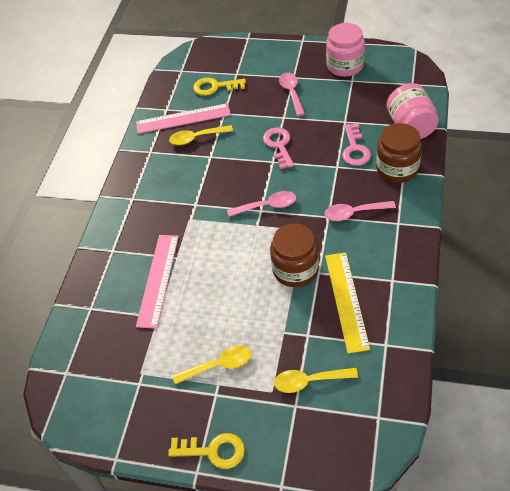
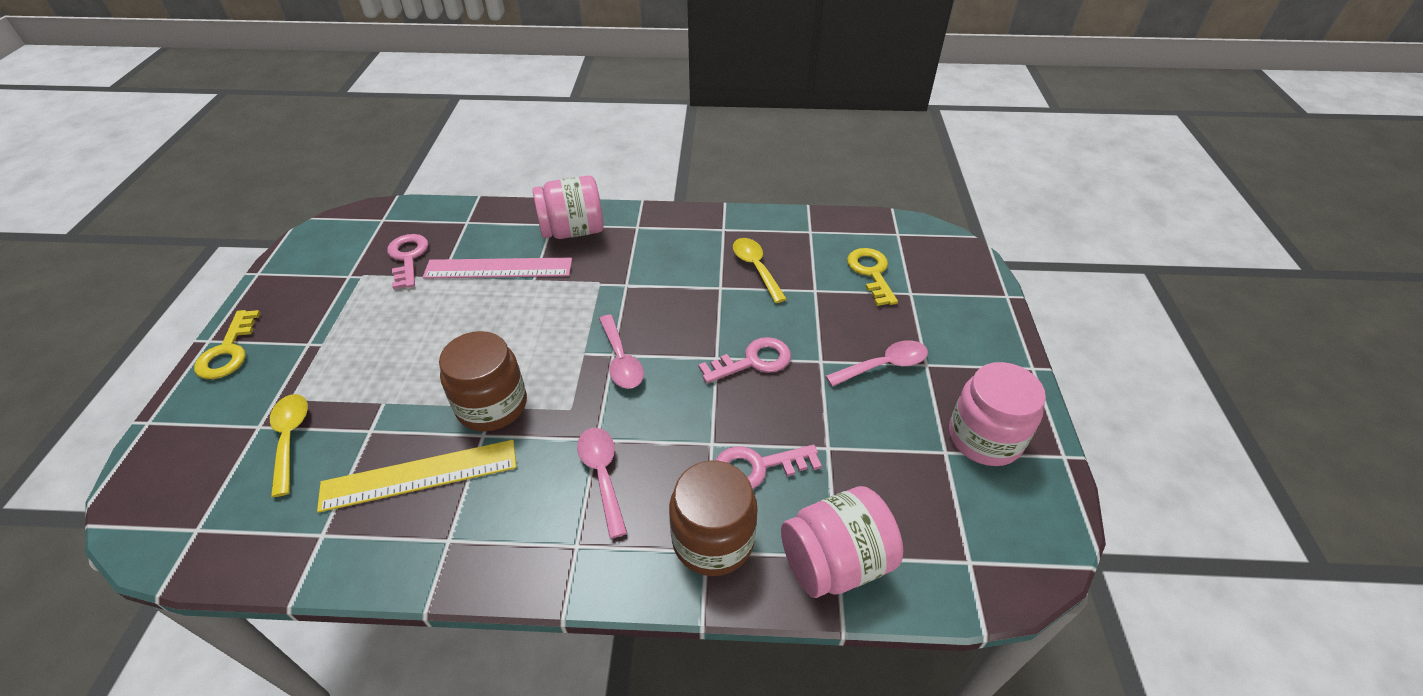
camera: 75 degrees right, 5 degrees down
pink ruler [136,103,231,134] -> none
yellow spoon [172,345,252,384] -> none
none -> pink key [387,234,428,289]
none -> pink jar [533,176,604,239]

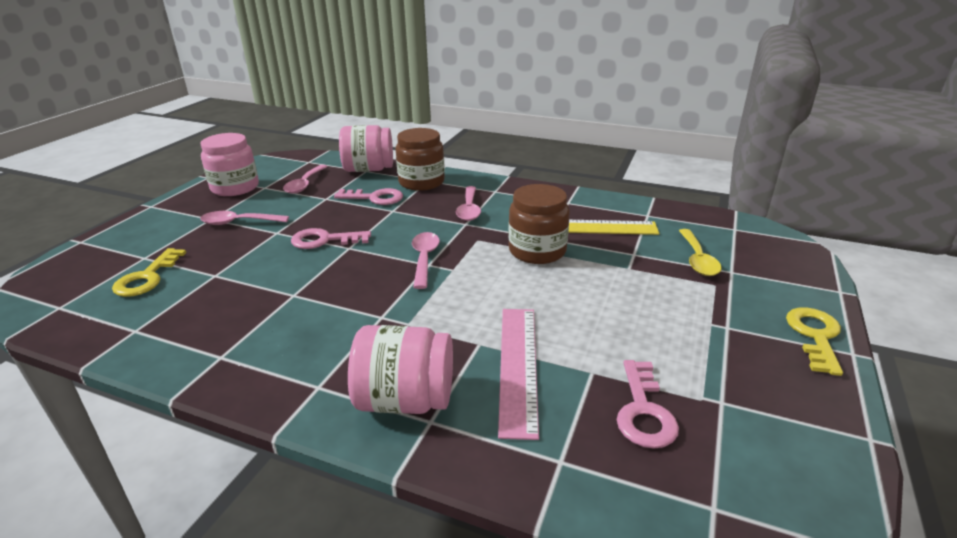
camera: 160 degrees left, 15 degrees down
pink ruler [423,258,572,279] -> pink ruler turned 75 degrees clockwise [498,309,539,440]
yellow spoon [733,238,787,303] -> none
none -> pink spoon [283,165,328,194]

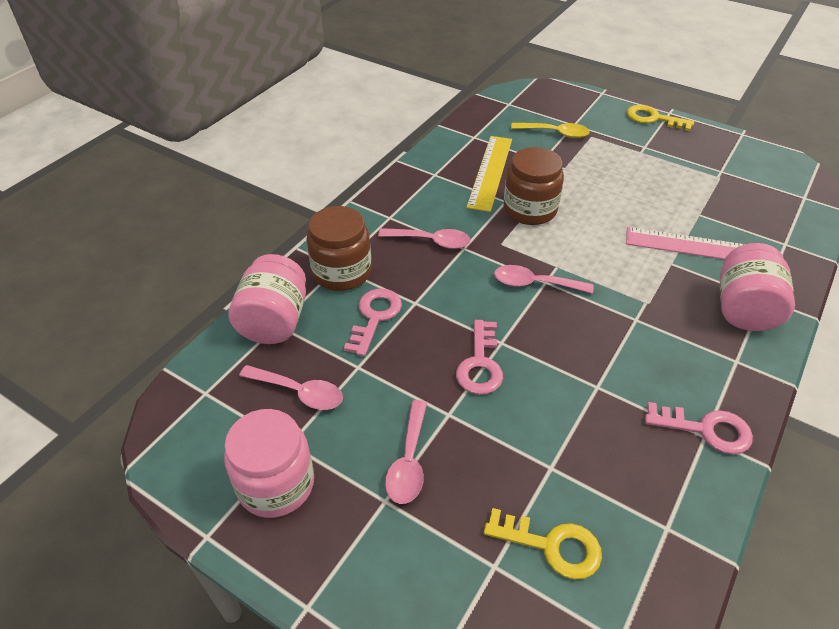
camera: 80 degrees left, 15 degrees up
pink key [617,360,679,449] -> pink key moved to [645,402,753,454]

